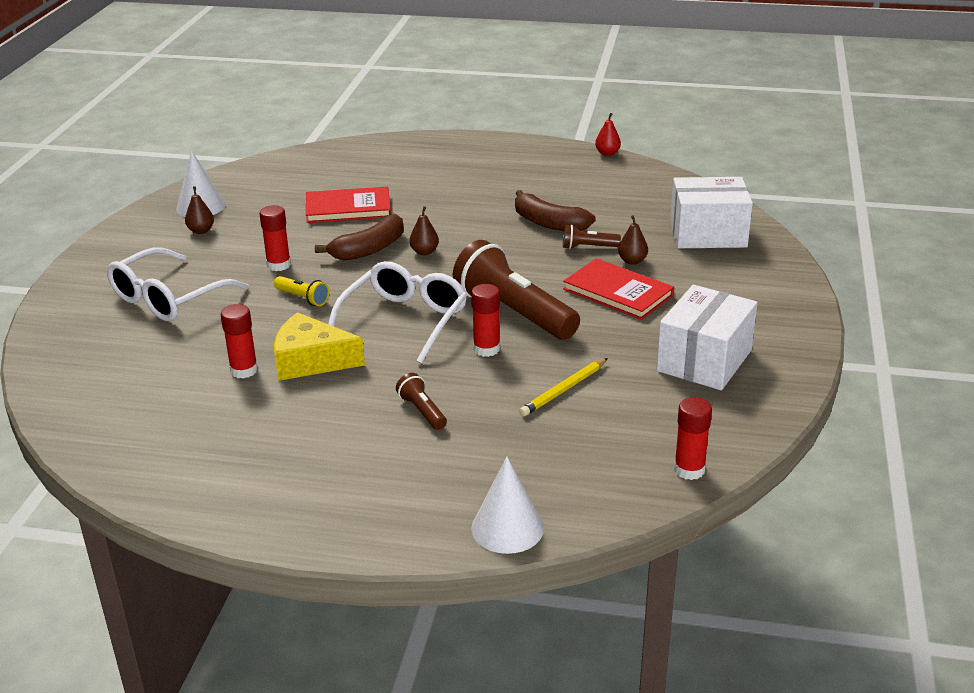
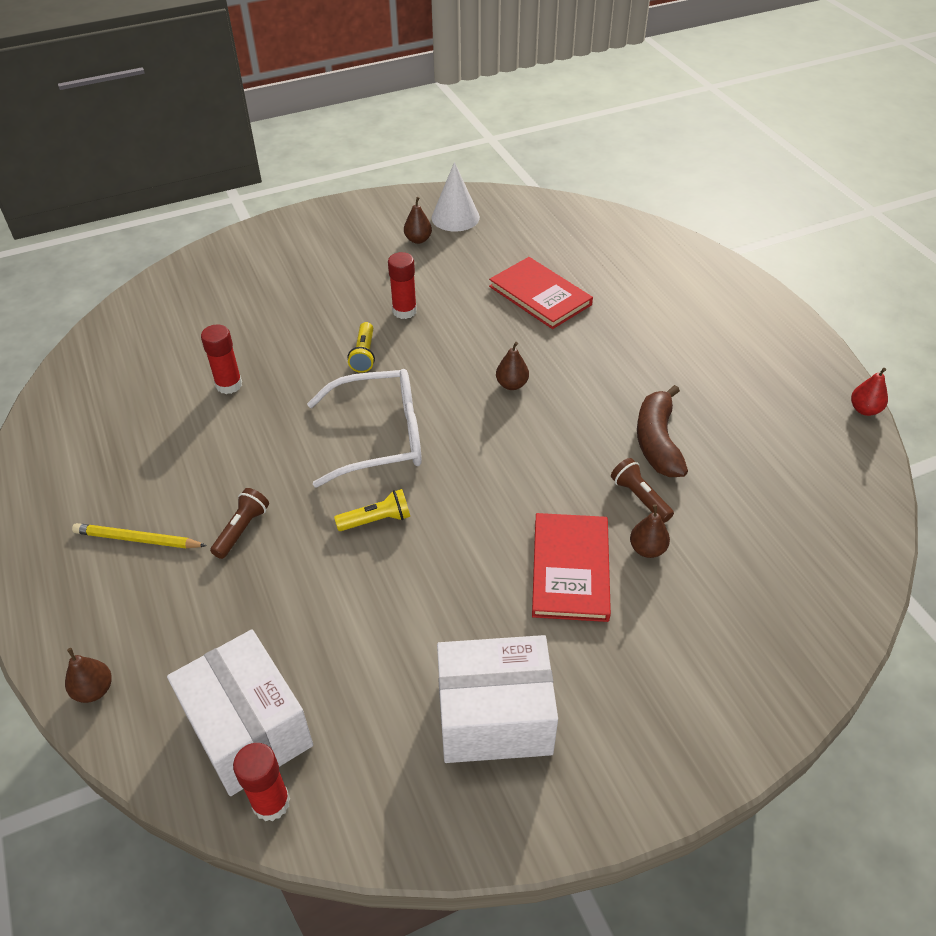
camera: 55 degrees right, 15 degrees up
white glasses [107,248,249,321] -> none
yellow cheese [274,312,365,381] -> none
brown banana [315,214,404,261] -> none
brown flashlight [453,240,580,340] -> none
red glue stick [471,284,500,357] -> yellow flashlight [334,489,410,531]
white cone [471,457,544,554] -> brown pear [65,648,112,703]
yellow pencil [519,358,608,416] -> yellow pencil moved to [72,523,207,549]
white box [670,177,753,248] -> white box moved to [167,629,313,796]

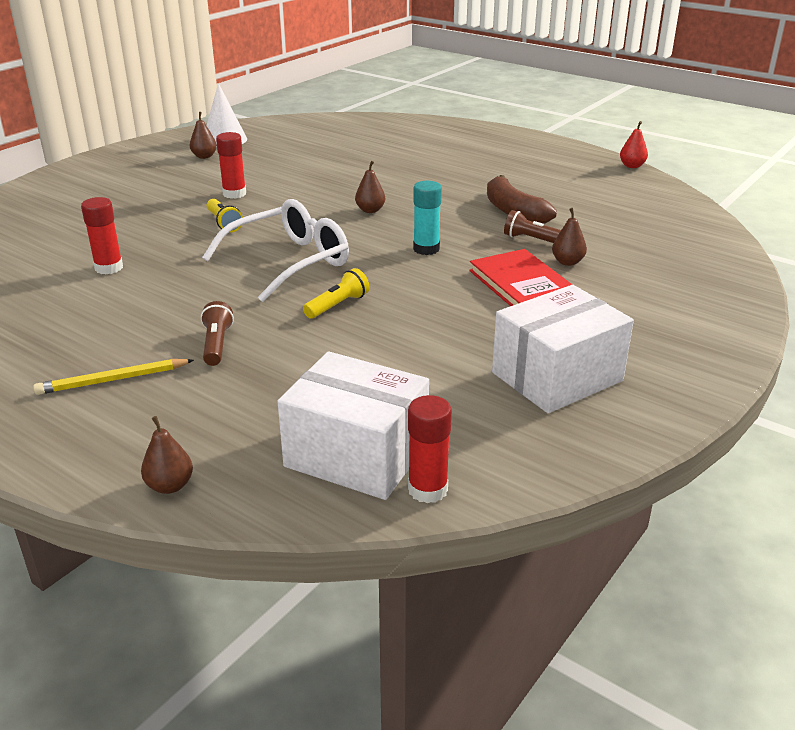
camera: 30 degrees left, 15 degrees down
red book [489,257,593,329] -> none
none -> turquoise glue stick [413,181,442,255]

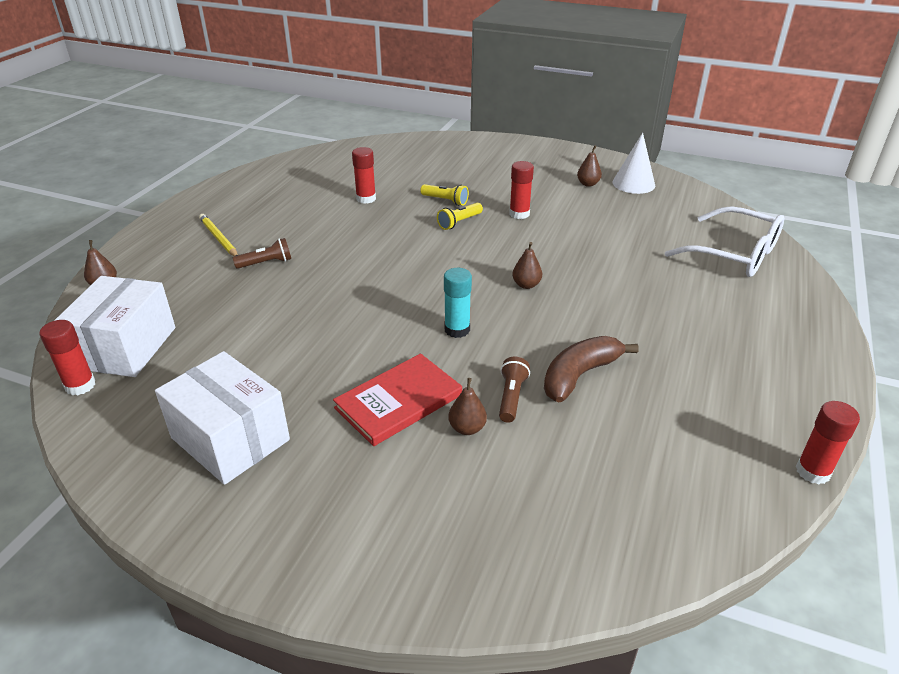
camera: 75 degrees right, 5 degrees up
white glasses [202,199,349,302] -> white glasses moved to [665,206,784,277]
yellow flashlight [303,268,369,319] -> yellow flashlight moved to [420,184,469,206]
red pear [620,121,648,168] -> red glue stick [796,401,860,484]

